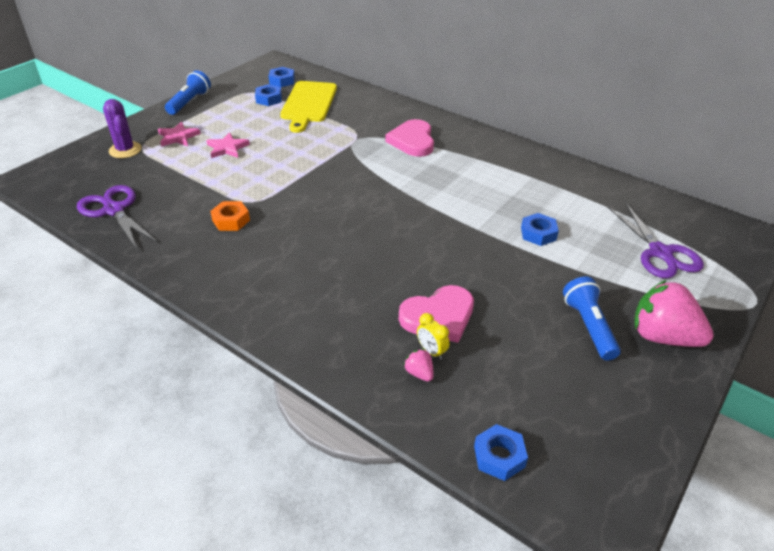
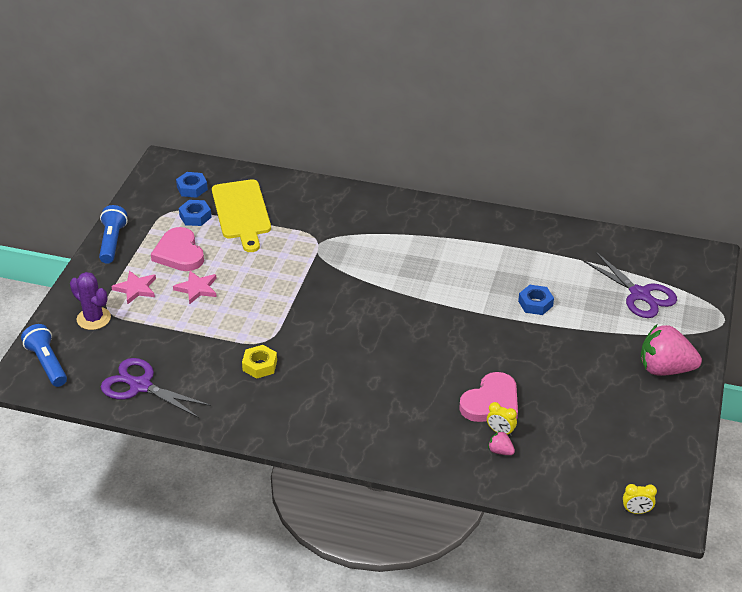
camera: 20 degrees left, 0 degrees up
orange nut [210,201,250,231] -> yellow nut [242,345,277,379]
pink heart [385,119,434,157] -> pink heart moved to [151,227,204,271]
blue nut [474,424,528,481] -> none
blue flashlight [563,277,621,360] -> blue flashlight moved to [21,324,67,387]
none -> yellow clock [623,484,657,514]

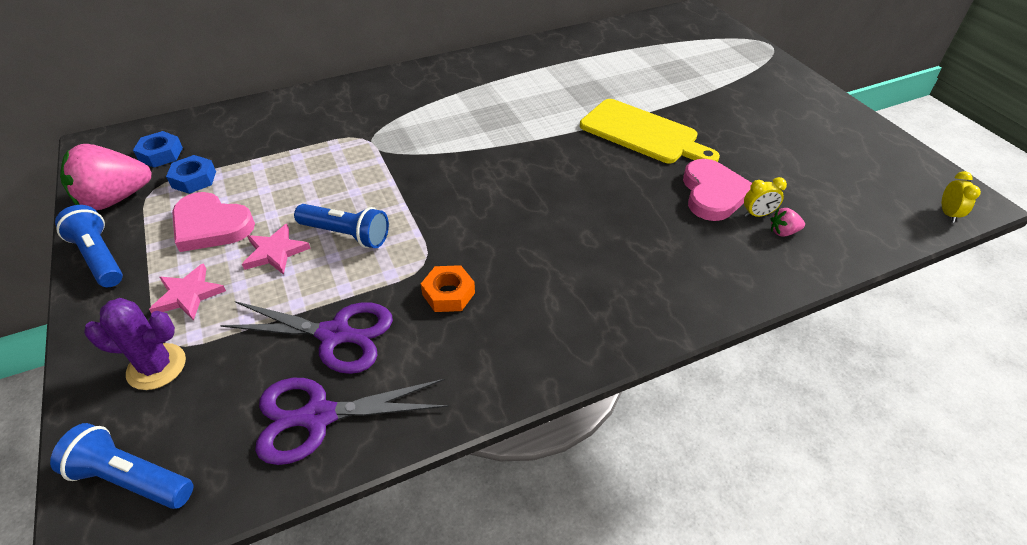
camera: 40 degrees left, 5 degrees up
yellow cutting board [212,179,271,252] -> yellow cutting board moved to [580,99,720,163]
yellow nut [242,345,277,379] -> orange nut [421,265,475,312]
blue nut [518,285,554,315] -> none
purple scissors [583,252,677,318] -> purple scissors moved to [220,301,393,374]
yellow clock [623,484,657,514] -> yellow clock turned 45 degrees counterclockwise [942,171,981,223]
pink strawberry [641,325,702,376] -> pink strawberry moved to [60,144,152,210]
none -> blue flashlight [294,204,389,248]

